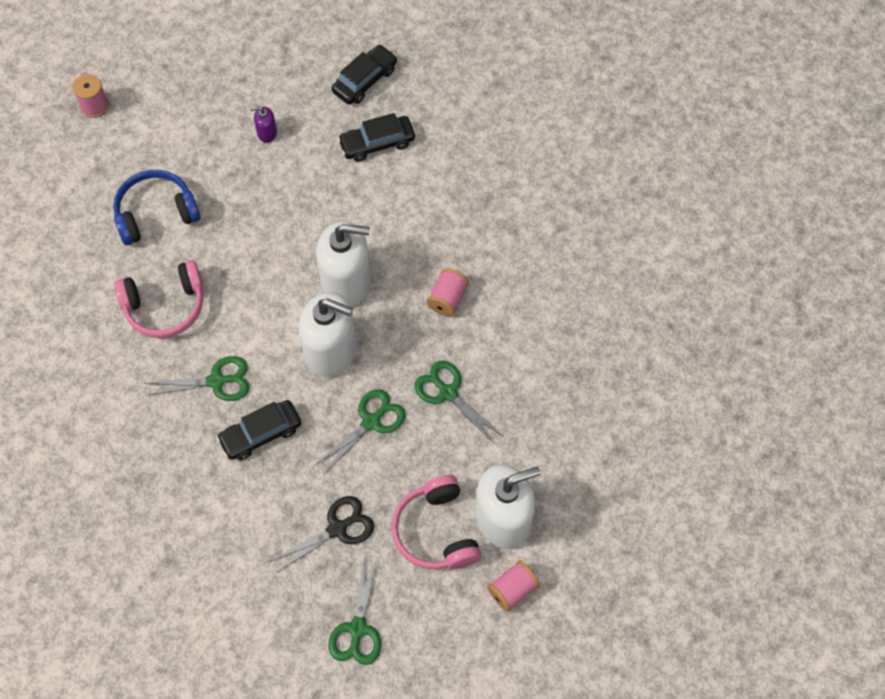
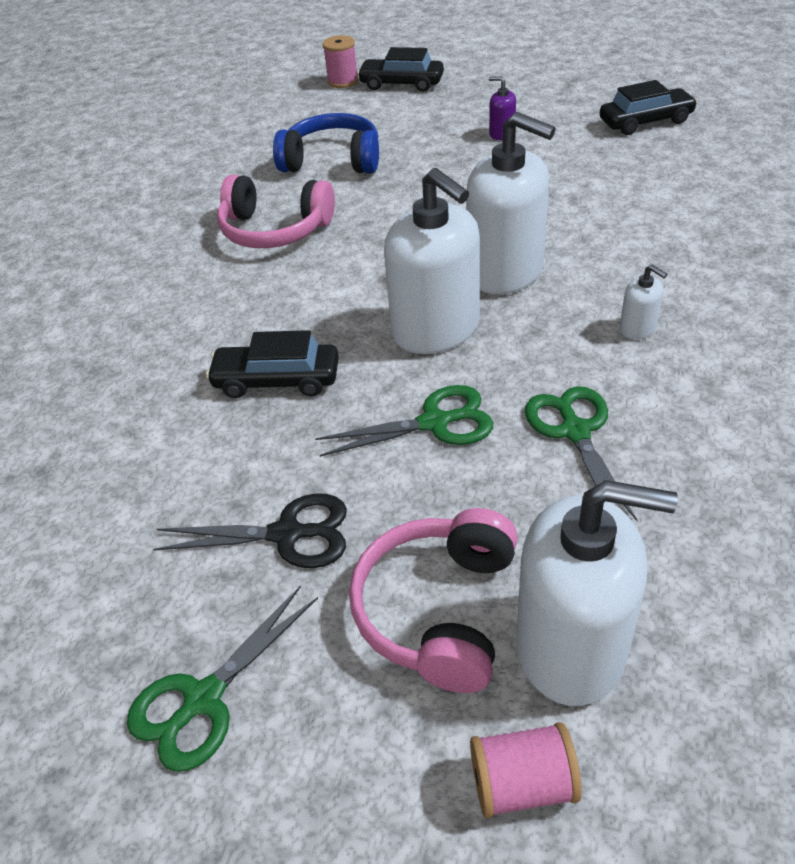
camera: 35 degrees right, 20 degrees down
green scissors [145,356,249,401] -> none
black car [338,113,415,162] -> black car moved to [357,47,444,92]
pink spool [426,268,469,316] -> white soap dispenser [620,265,668,339]

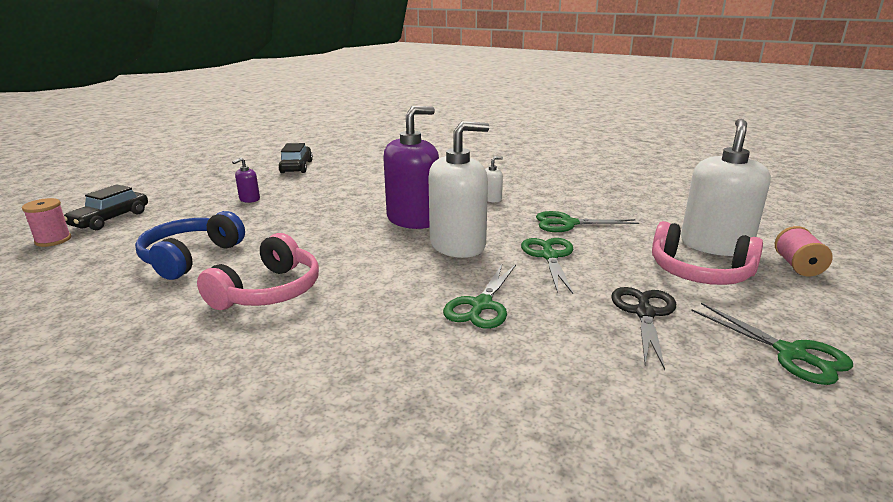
camera: 80 degrees left, 20 degrees down
black car [206,330,339,398] -> green scissors [443,264,516,329]
white soap dispenser [466,112,556,294] -> purple soap dispenser [383,106,439,229]

